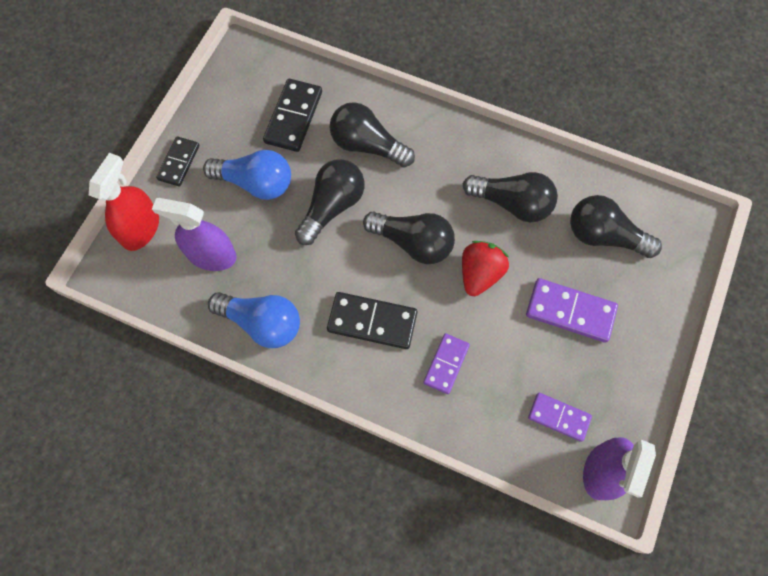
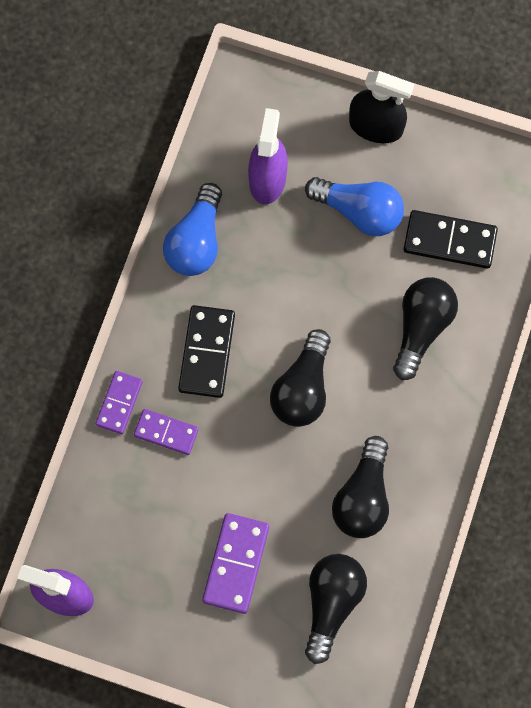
camera: 85 degrees right, 5 degrees up
red spray bottle [89,153,159,251] -> none
black domino [156,136,199,187] -> black spray bottle [349,71,414,143]
blue light bulb [203,150,291,200] -> blue light bulb turned 75 degrees counterclockwise [305,177,404,236]
black light bulb [295,159,365,245] -> none
red strawberry [462,241,509,296] -> none
purple domino [528,393,592,442] -> purple domino moved to [95,371,143,434]

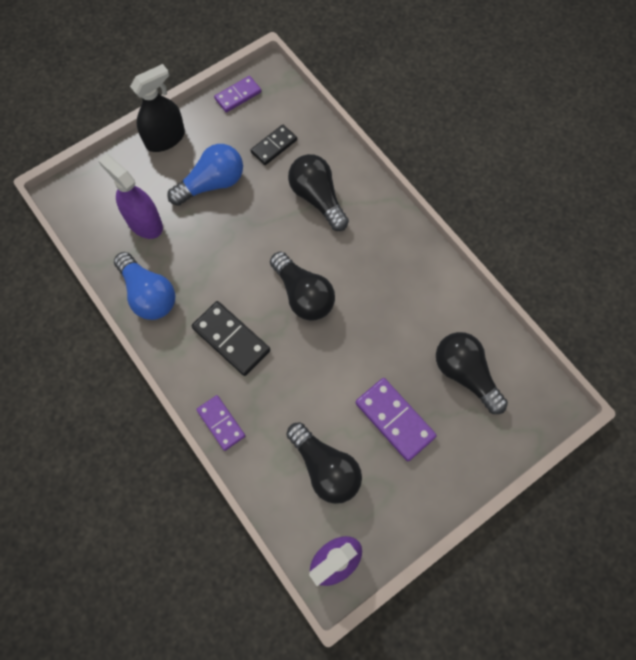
camera: 55 degrees left, 5 degrees down
purple domino [134,409,199,455] -> purple domino moved to [214,76,261,113]
black light bulb [332,436,389,538] -> black light bulb moved to [287,422,362,504]
black domino [404,210,498,269] -> black domino [250,124,297,165], size x0.65

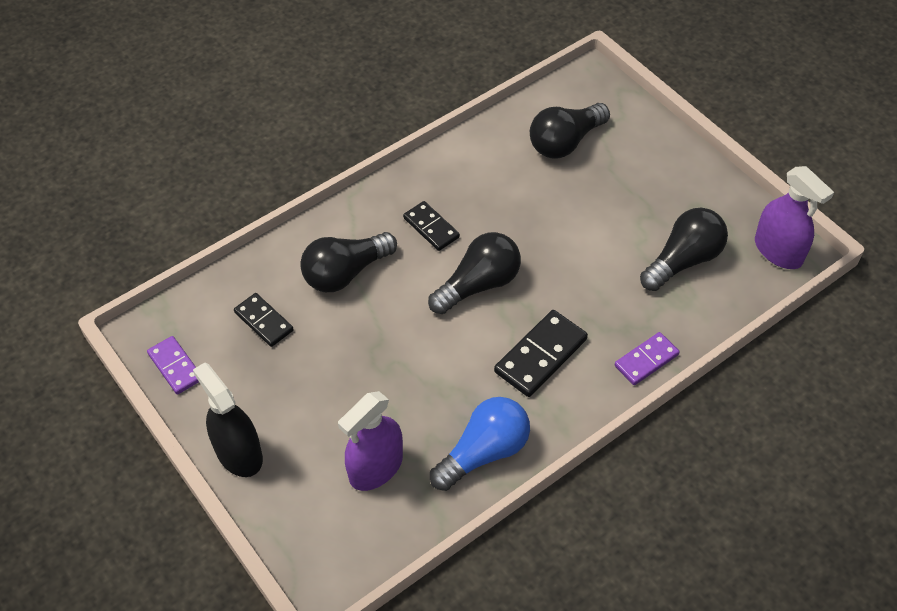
camera: 90 degrees left, 15 degrees down
blue light bulb [167,144,243,206] -> none
purple domino [356,378,437,461] -> none
none -> black domino [403,201,460,251]

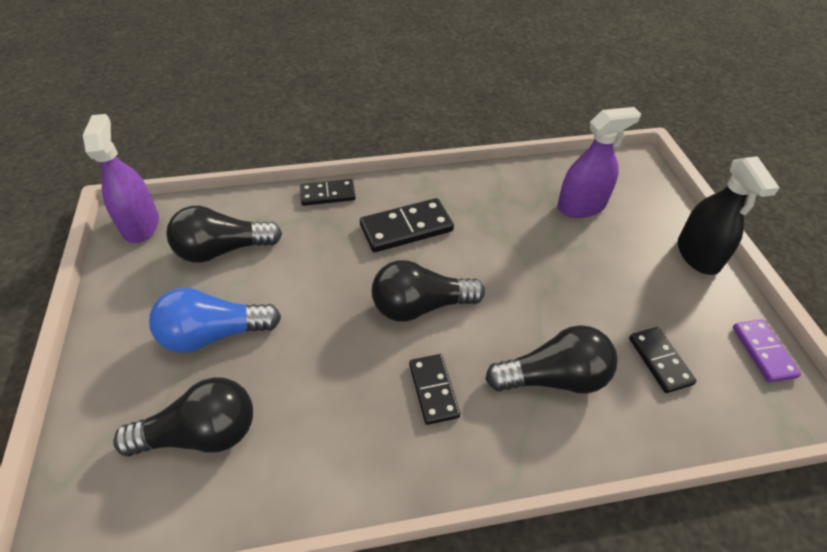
camera: 155 degrees left, 5 degrees down
blue light bulb [430,397,530,491] -> blue light bulb moved to [149,288,281,353]
purple domino [615,332,680,385] -> black domino [300,179,356,206]

